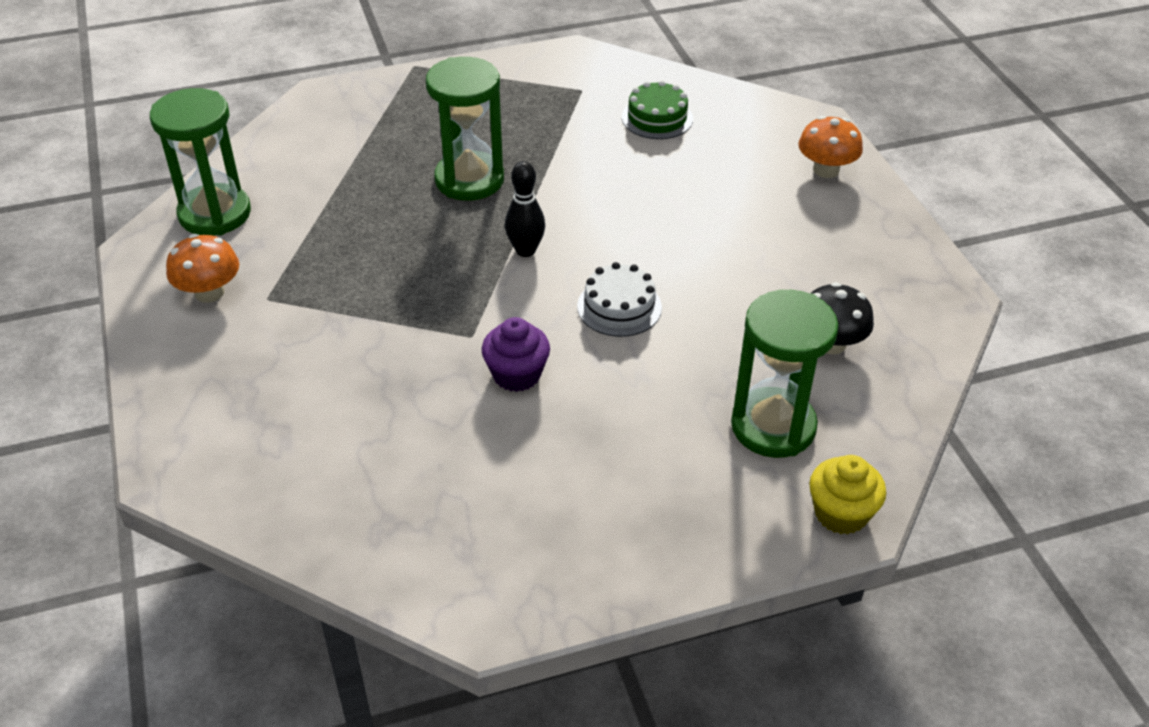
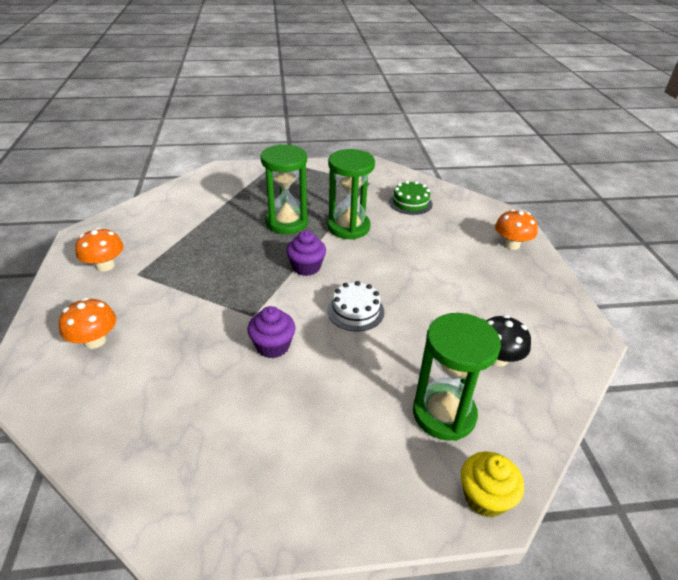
camera: 10 degrees right, 5 degrees down
green hourglass [150,88,251,236] -> green hourglass moved to [328,149,375,240]
black bowling pin [505,161,545,257] -> purple cupcake [286,231,326,276]
none -> orange mushroom [59,298,116,349]

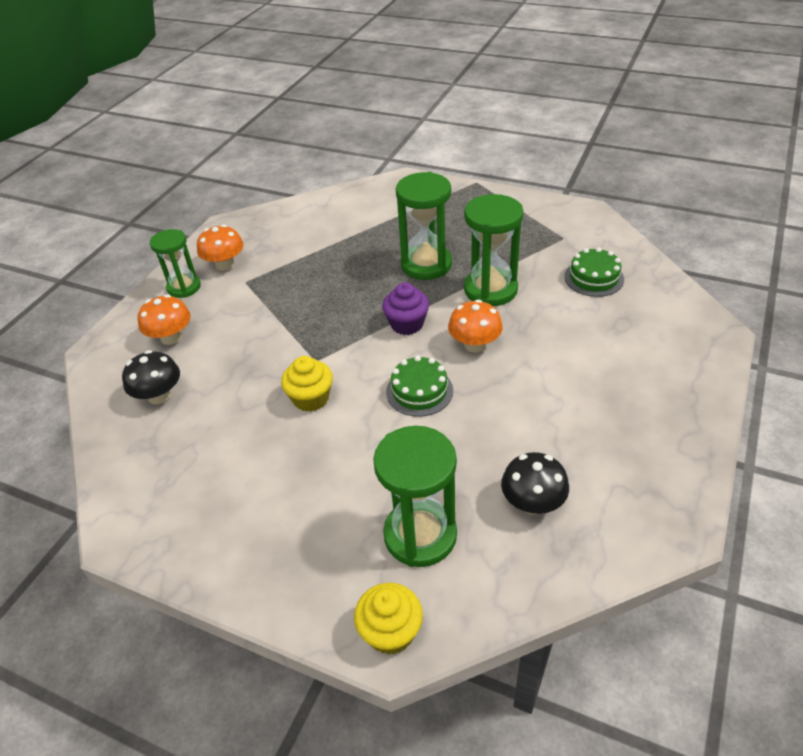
camera: 35 degrees right, 5 degrees up
purple cupcake [247,306,296,358] -> yellow cupcake [281,356,333,412]
white cake [327,281,384,331] -> green cake [386,356,453,417]
orange mushroom [495,209,538,250] -> orange mushroom moved to [448,300,503,352]
none -> black mushroom [122,350,180,404]
none -> green hourglass [150,229,201,298]

